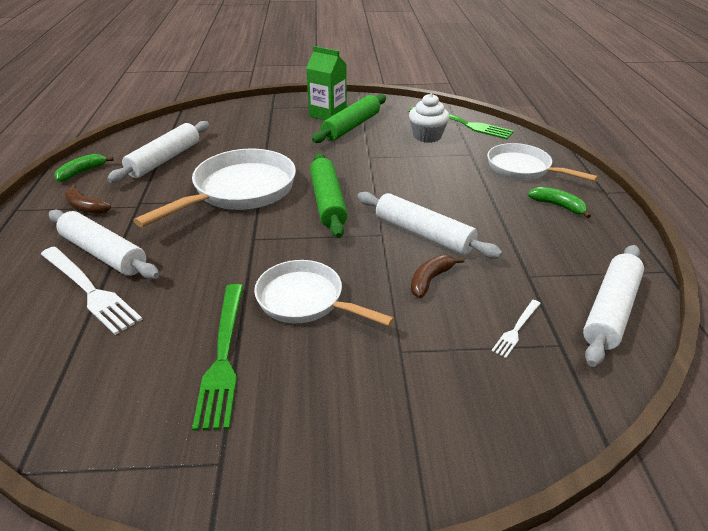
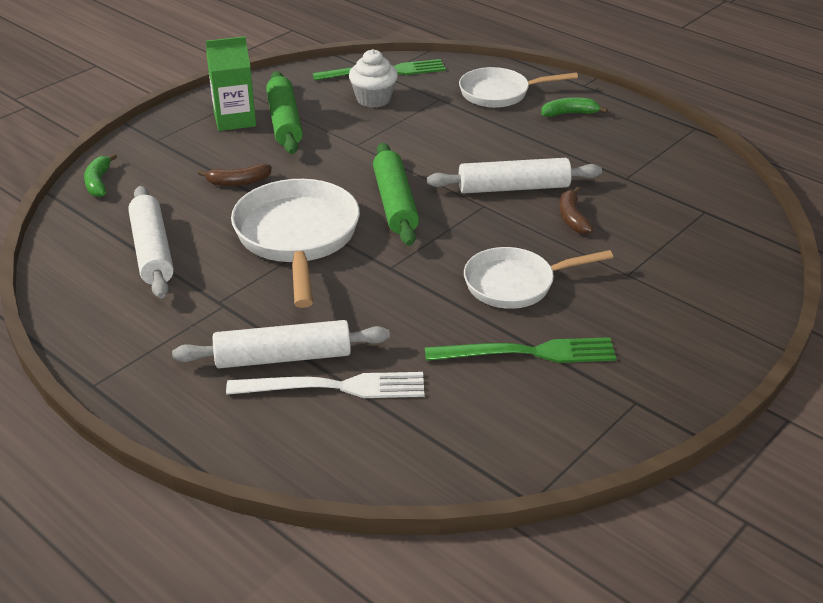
camera: 45 degrees left, 0 degrees up
green banana [54,154,114,182] -> green banana moved to [84,154,117,197]
brown banana [65,185,111,214] -> brown banana moved to [198,163,272,186]
green fork [192,284,243,431] -> green fork turned 45 degrees counterclockwise [425,337,617,363]
green rolling pin [310,153,348,238] -> green rolling pin turned 45 degrees clockwise [373,143,419,246]
white fork [491,300,541,358] -> none
white rolling pin [583,245,644,367] -> none

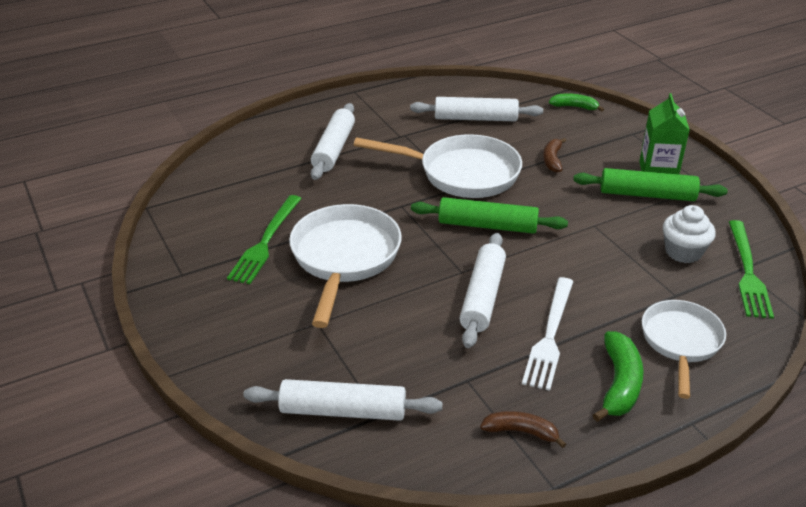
camera: 110 degrees right, 0 degrees up
white fork [226,372,425,398] -> white fork moved to [522,277,574,391]
white pan [464,247,613,309] -> white pan [289,204,402,328], size x1.52
green banana [541,97,608,117] -> green banana [593,331,644,422], size x1.51
brown banana [559,187,593,234] -> brown banana moved to [480,411,566,448]
none -> white rolling pin [243,379,443,421]

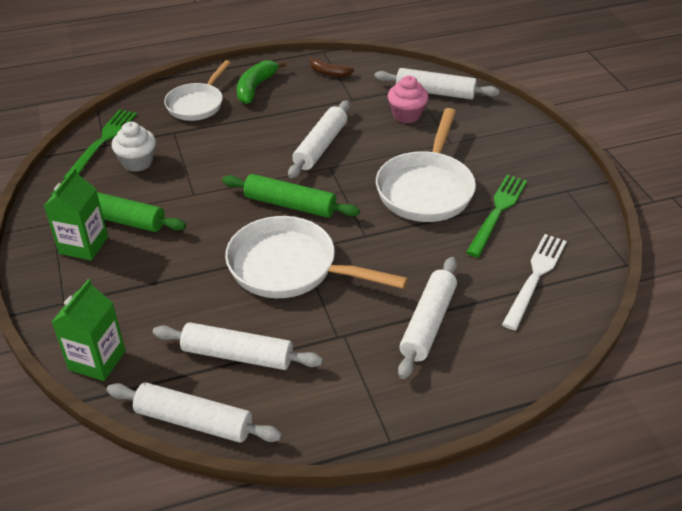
camera: 170 degrees left, 5 degrees up
white fork [522,277,574,391] -> white fork moved to [502,234,567,330]
brown banana [543,138,566,173] -> none
green banana [549,93,604,112] -> green carton [52,279,126,381]
none -> white rolling pin [107,382,282,443]
none -> pink cupcake [388,76,429,123]

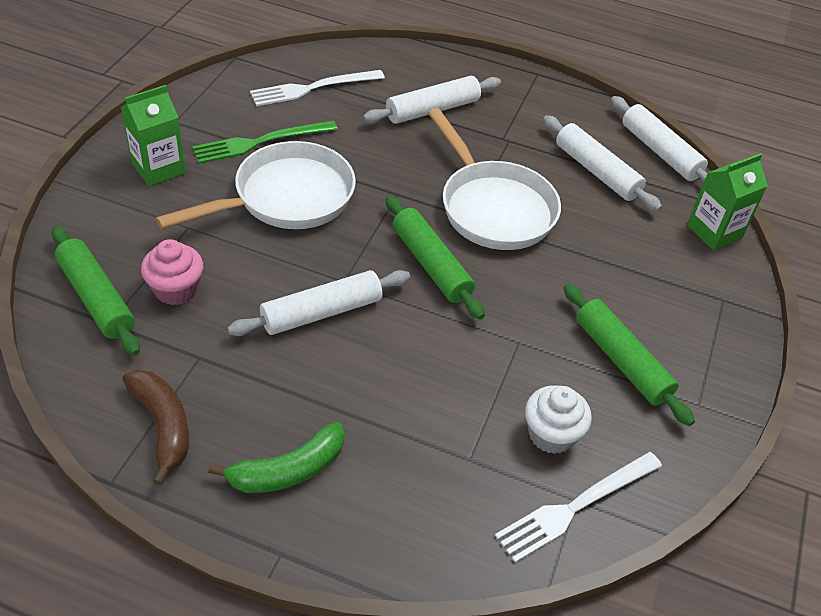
camera: 145 degrees left, 5 degrees up
green carton [44,168,108,260] -> green carton moved to [121,85,186,186]
green fork [63,109,137,179] -> white fork [495,452,662,563]
white pan [164,60,231,121] -> none
brown banana [308,57,354,77] -> brown banana [122,370,189,486], size x1.51
white rolling pin [374,68,499,100] -> green rolling pin [51,226,140,356]

